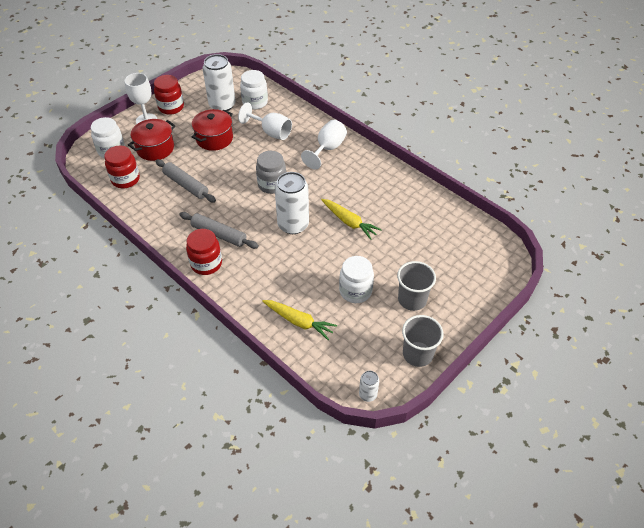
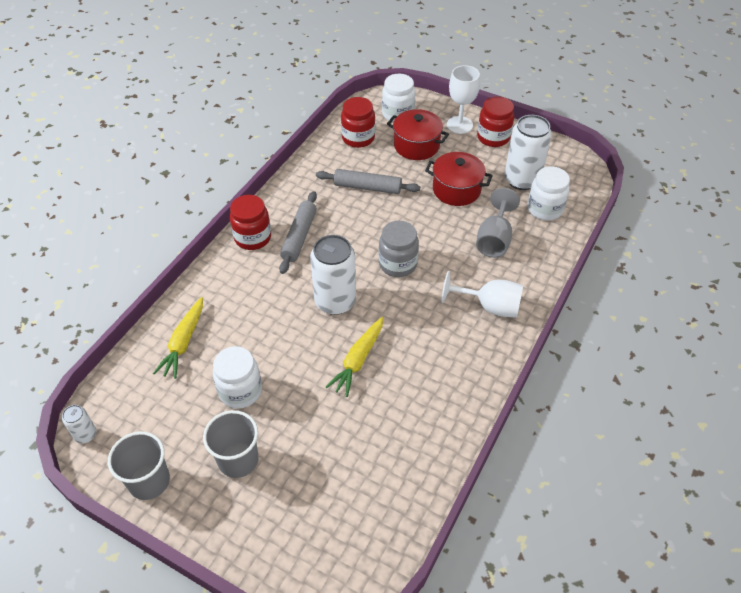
camera: 75 degrees right, 0 degrees up
grey rolling pin [156,159,216,203] -> grey rolling pin turned 75 degrees clockwise [316,169,420,194]
white goblet [238,102,292,140] -> grey goblet [476,188,520,258]

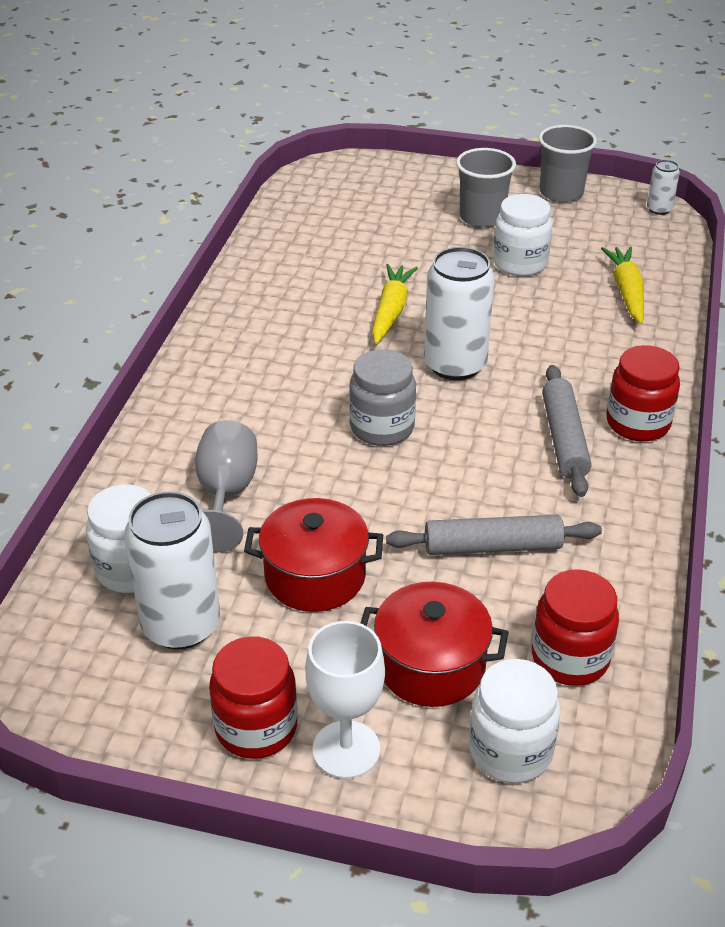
camera: 165 degrees right, 10 degrees down
white goblet [441,271,523,318] -> none

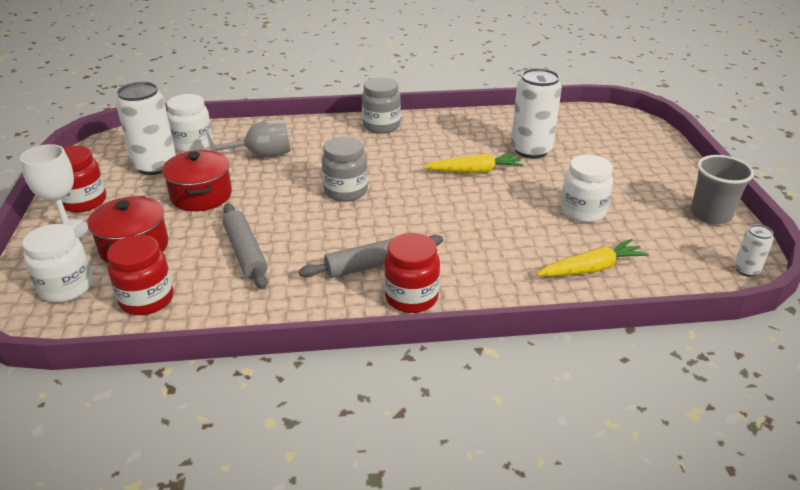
camera: 70 degrees right, 5 degrees down
white can [424,247,495,380] -> white can moved to [511,68,562,158]
grey cup [456,148,516,227] -> none
none -> grey jar [362,77,401,134]

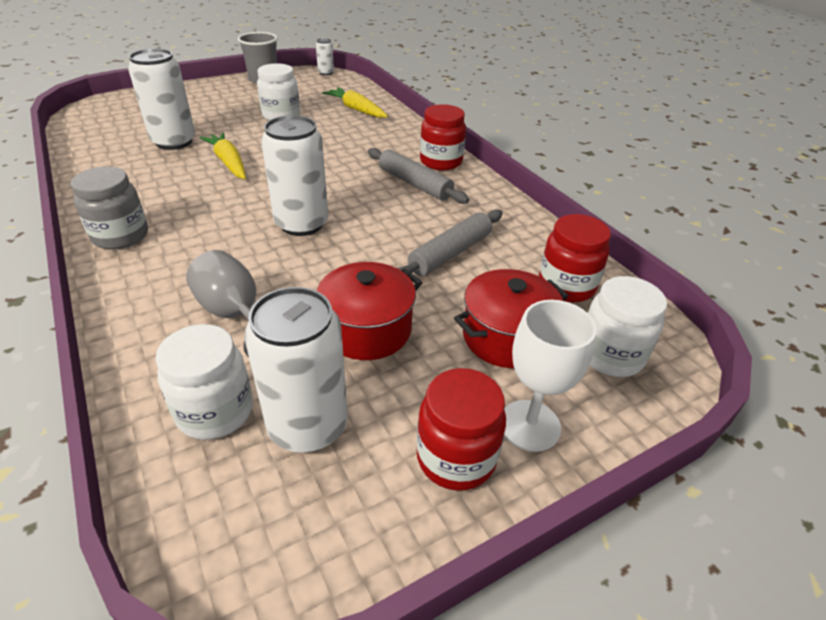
camera: 115 degrees left, 5 degrees up
grey jar [322,136,368,202] -> white can [261,115,328,236]

